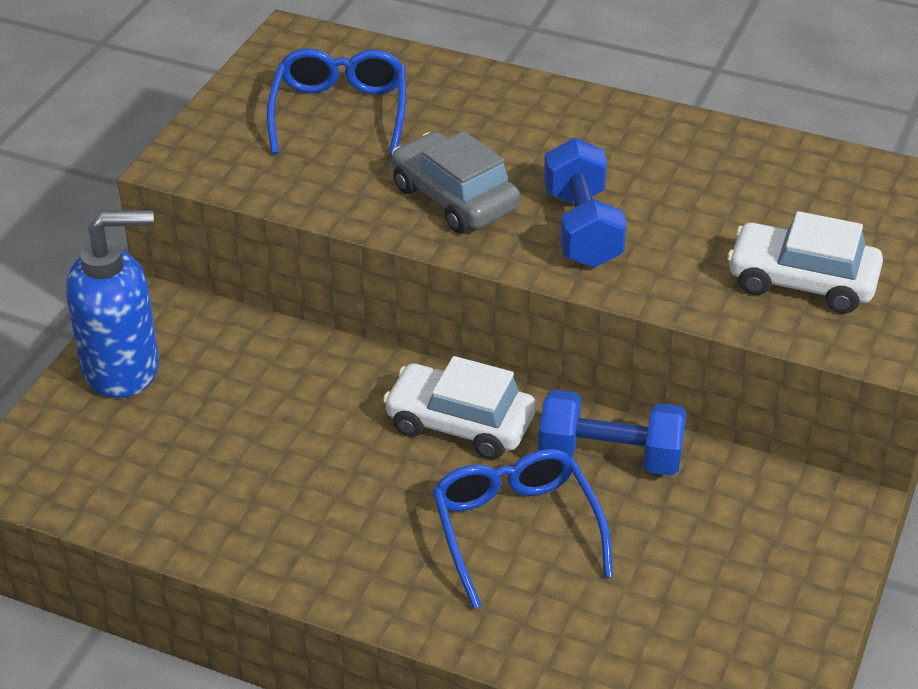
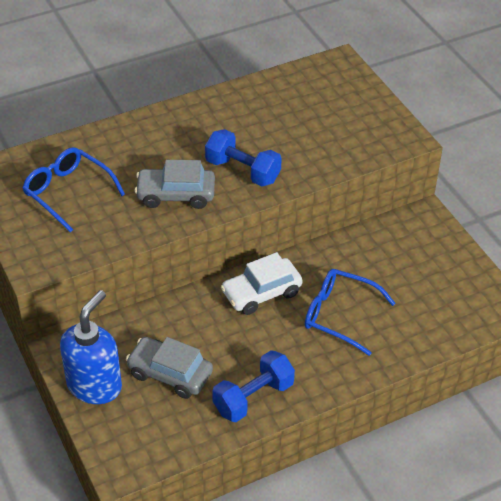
camera: 50 degrees left, 5 degrees up
blue dumbbell [538,389,686,476] -> blue dumbbell moved to [212,350,295,422]
white car [727,211,883,314] -> none
none -> grey car [126,337,213,399]

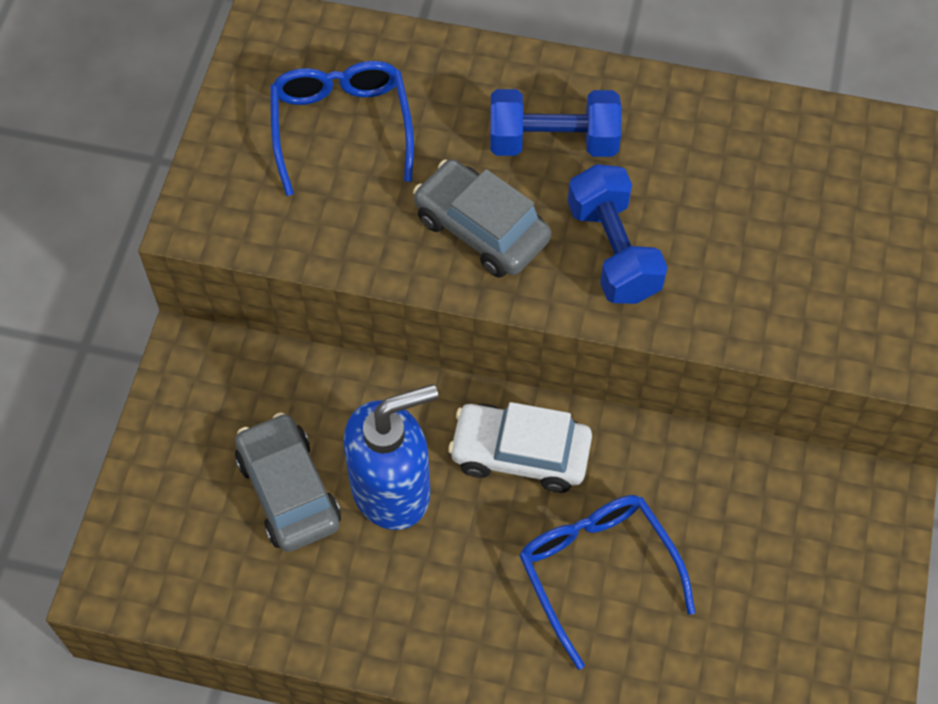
camera: 40 degrees right, 15 degrees up
blue soap dispenser [60,290,122,404] -> blue soap dispenser moved to [343,384,439,530]
blue dumbbell [212,350,295,422] -> blue dumbbell moved to [490,89,622,157]

